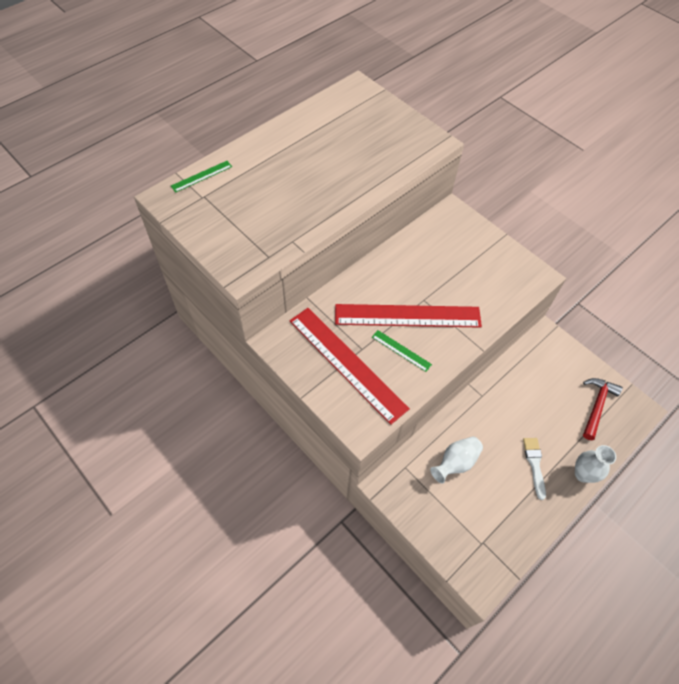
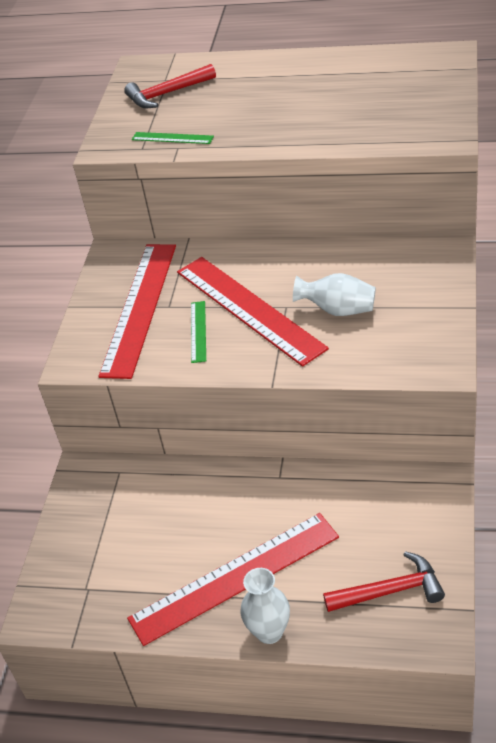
camera: 60 degrees right, 15 degrees down
green ruler [171,161,232,193] -> green ruler moved to [132,132,214,144]
white vase [430,436,483,484] -> white vase moved to [293,273,376,316]
white brush [523,438,546,500] -> red ruler [127,513,339,646]
none -> red hammer [124,64,216,108]

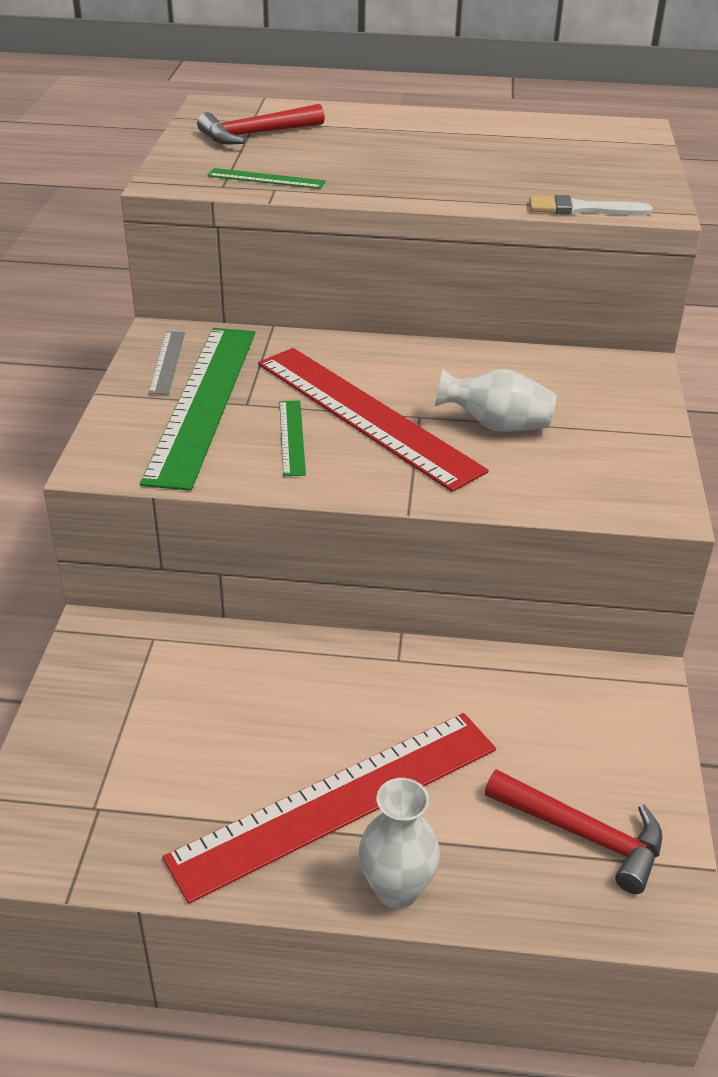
camera: 10 degrees left, 5 degrees down
red ruler [98,244,176,379] -> green ruler [140,328,255,491]
red hammer [323,551,445,612] -> red hammer turned 45 degrees clockwise [485,769,662,894]
none -> grey ruler [148,331,185,395]
none -> white brush [529,195,653,215]

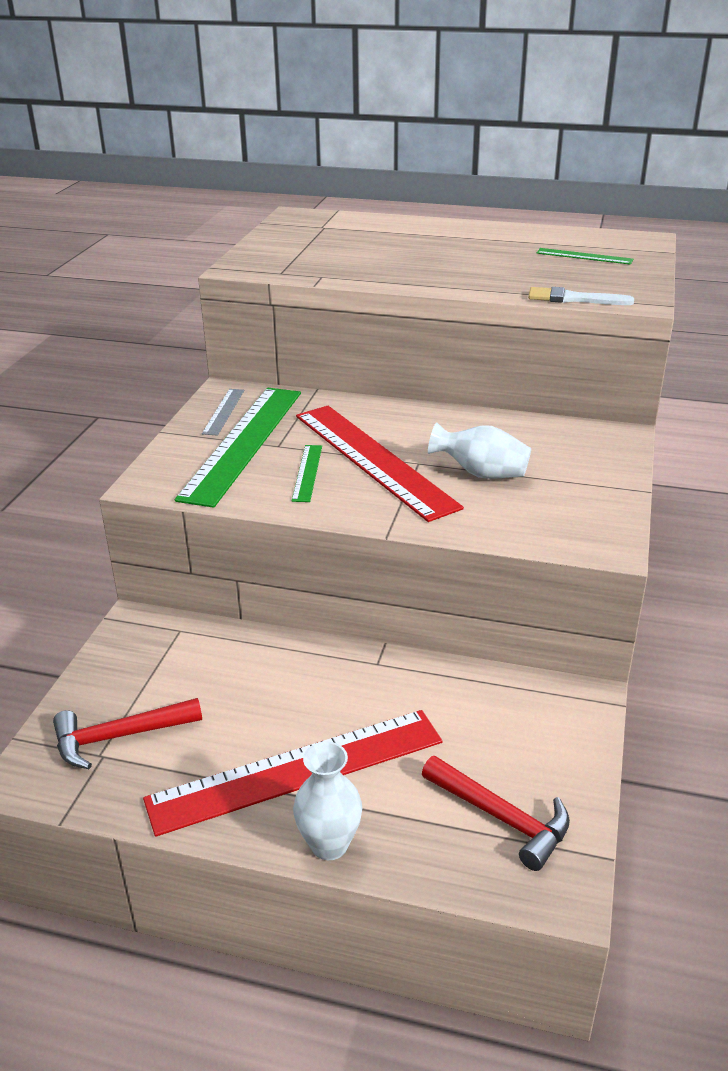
camera: 10 degrees right, 5 degrees down
red hammer [197,104,325,144] -> red hammer moved to [53,698,202,769]
green ruler [207,168,326,189] -> green ruler moved to [537,248,633,265]

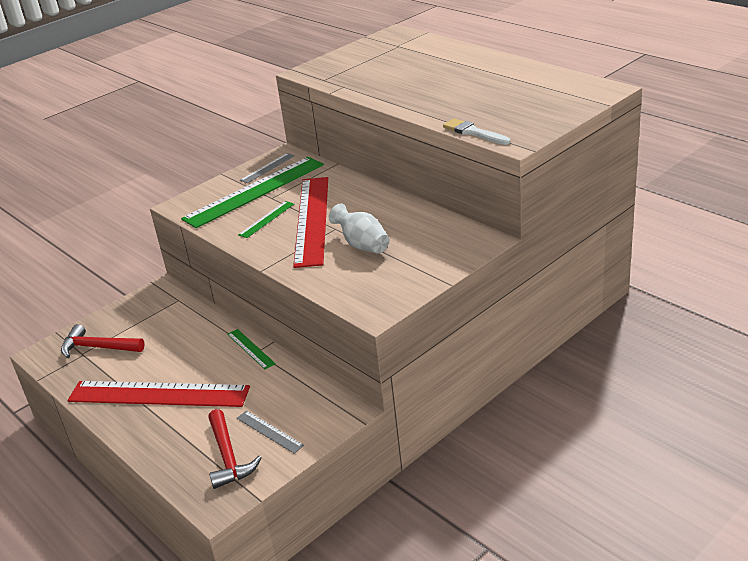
camera: 35 degrees right, 0 degrees up
white vase [293,742,362,860] -> none
green ruler [537,248,633,265] -> green ruler moved to [227,329,276,369]
none -> grey ruler [237,410,304,454]

